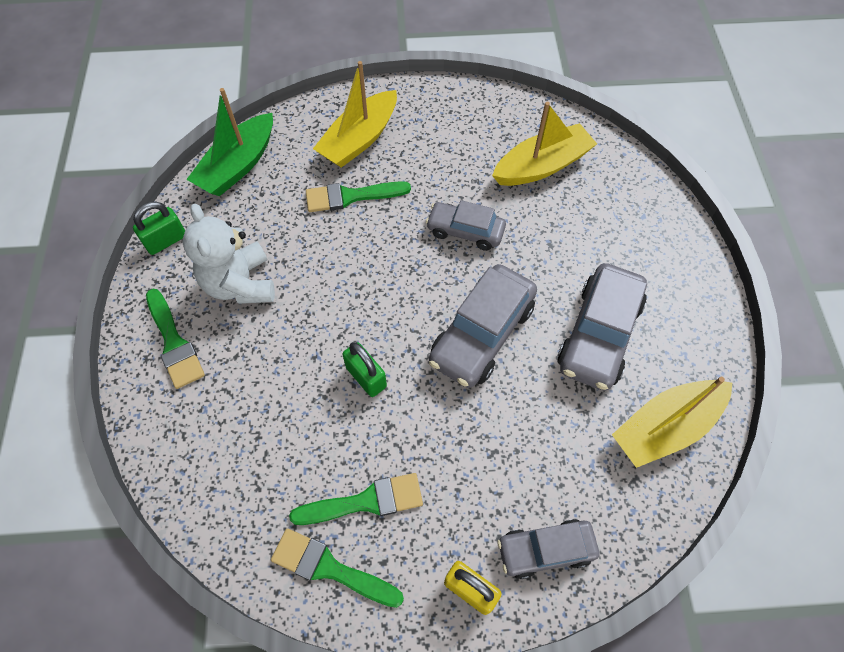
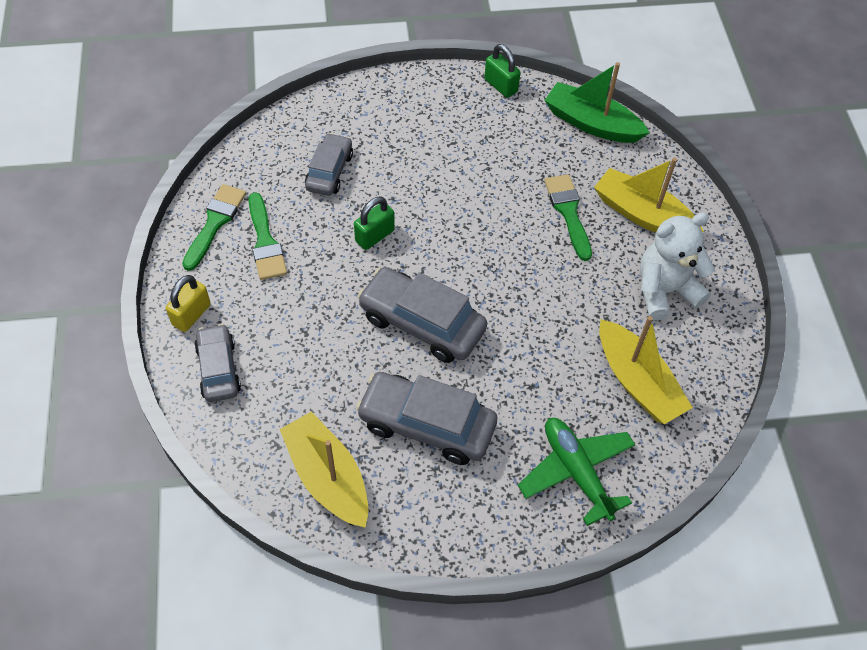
camera: 85 degrees right, 5 degrees down
green brush [146,289,205,389] -> none
white teddy bear [183,204,275,304] -> white teddy bear moved to [640,212,715,321]
grey car [426,200,506,251] -> grey car moved to [305,133,353,196]
none -> green plane [518,418,635,526]

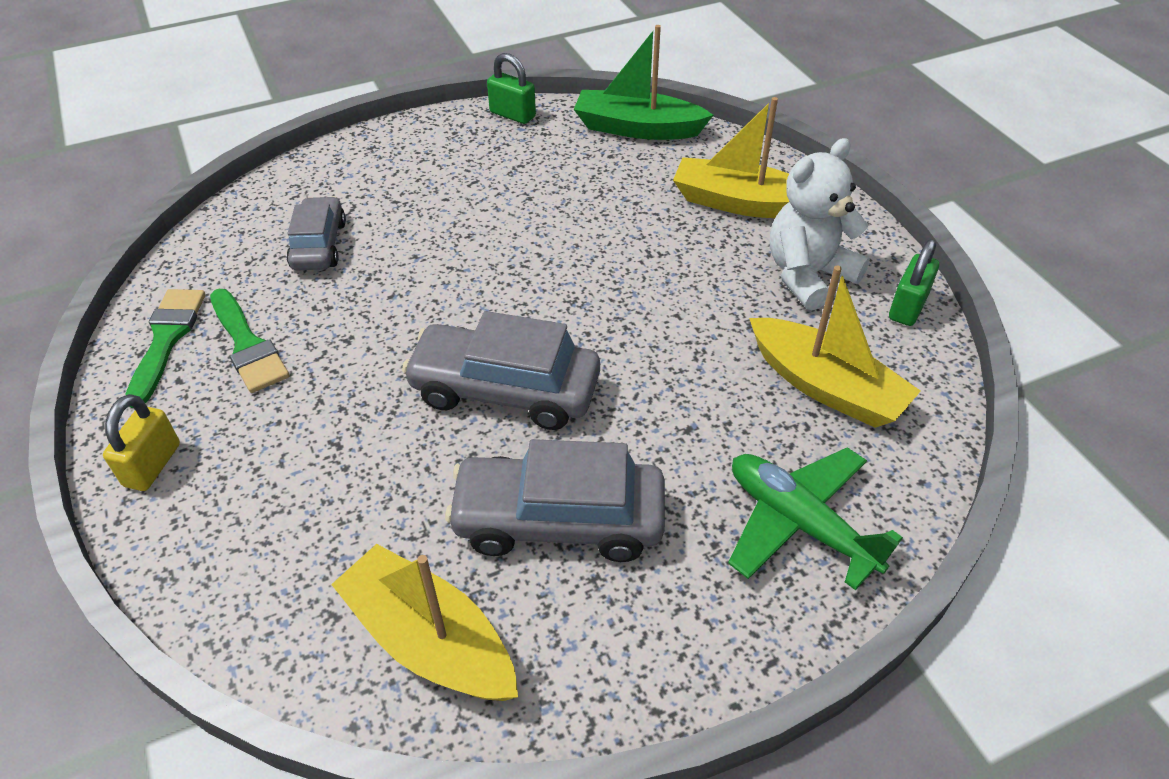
camera: 15 degrees left, 10 degrees down
grey car [194,324,241,402] -> none
green padlock [354,197,395,250] -> green padlock moved to [889,239,939,326]
green brush [544,174,592,261] -> none

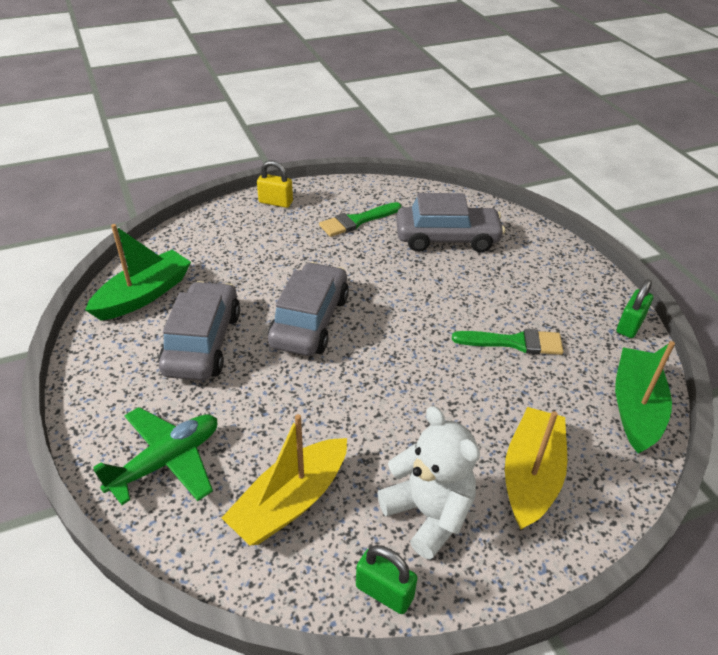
camera: 90 degrees right, 5 degrees down
green brush [125,289,206,408] -> green brush moved to [452,329,564,355]
grey car [287,196,346,270] -> grey car [396,193,505,252], size x1.59
yellow boat [331,544,518,701] -> green boat [85,224,191,320]

